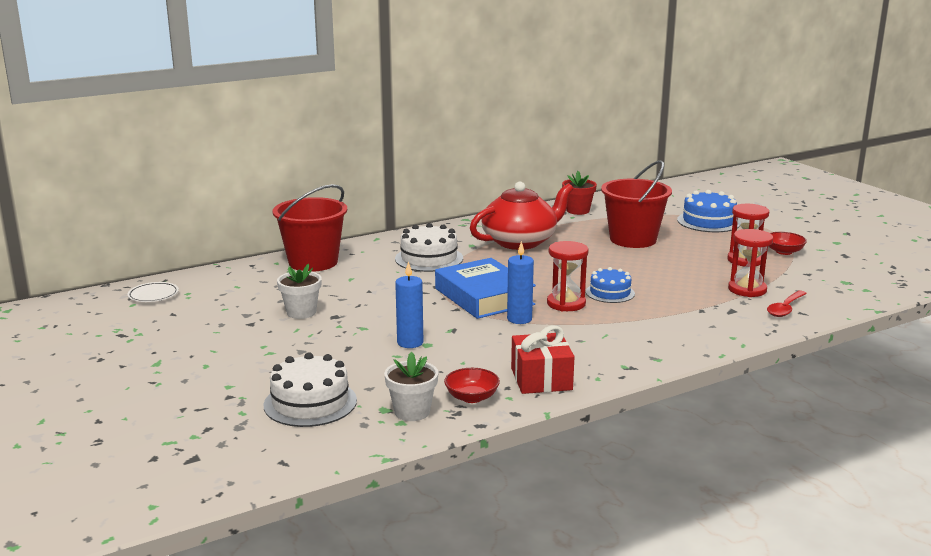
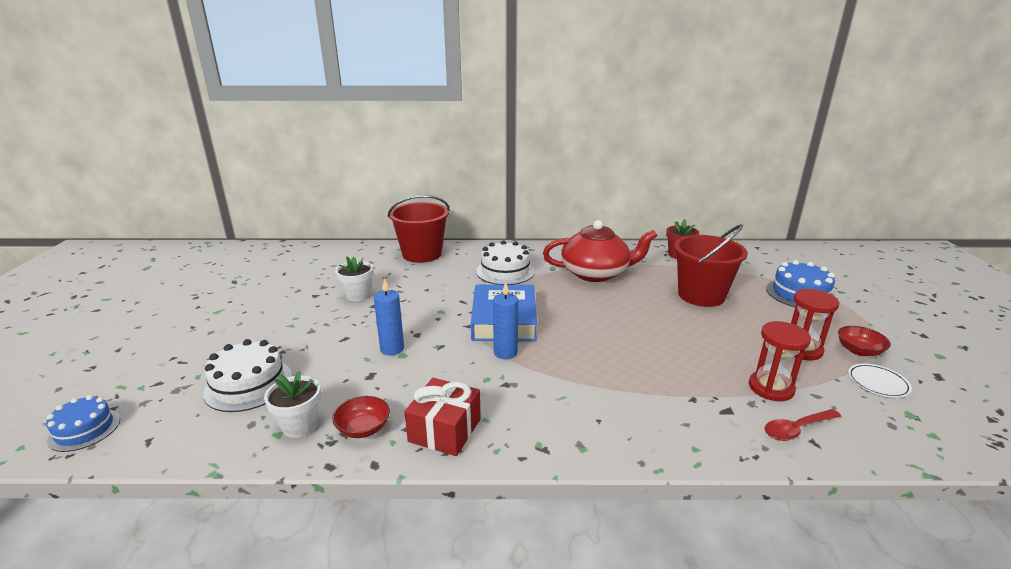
camera: 30 degrees right, 5 degrees up
white plate [127,282,179,302] -> white plate moved to [848,363,912,398]
red hourglass [547,241,589,311] -> none
blue cake [586,267,635,303] -> blue cake moved to [46,395,120,452]

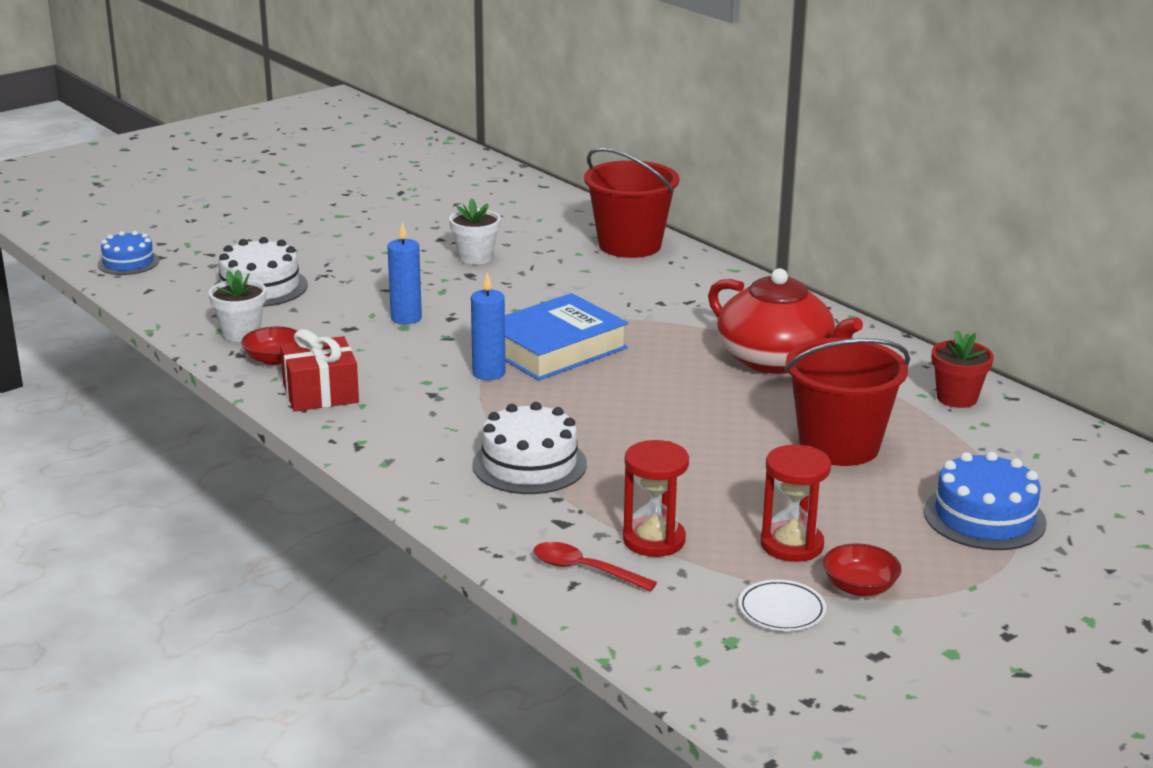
camera: 50 degrees right, 0 degrees up
white cake [476,240,535,285] -> white cake moved to [472,402,587,494]

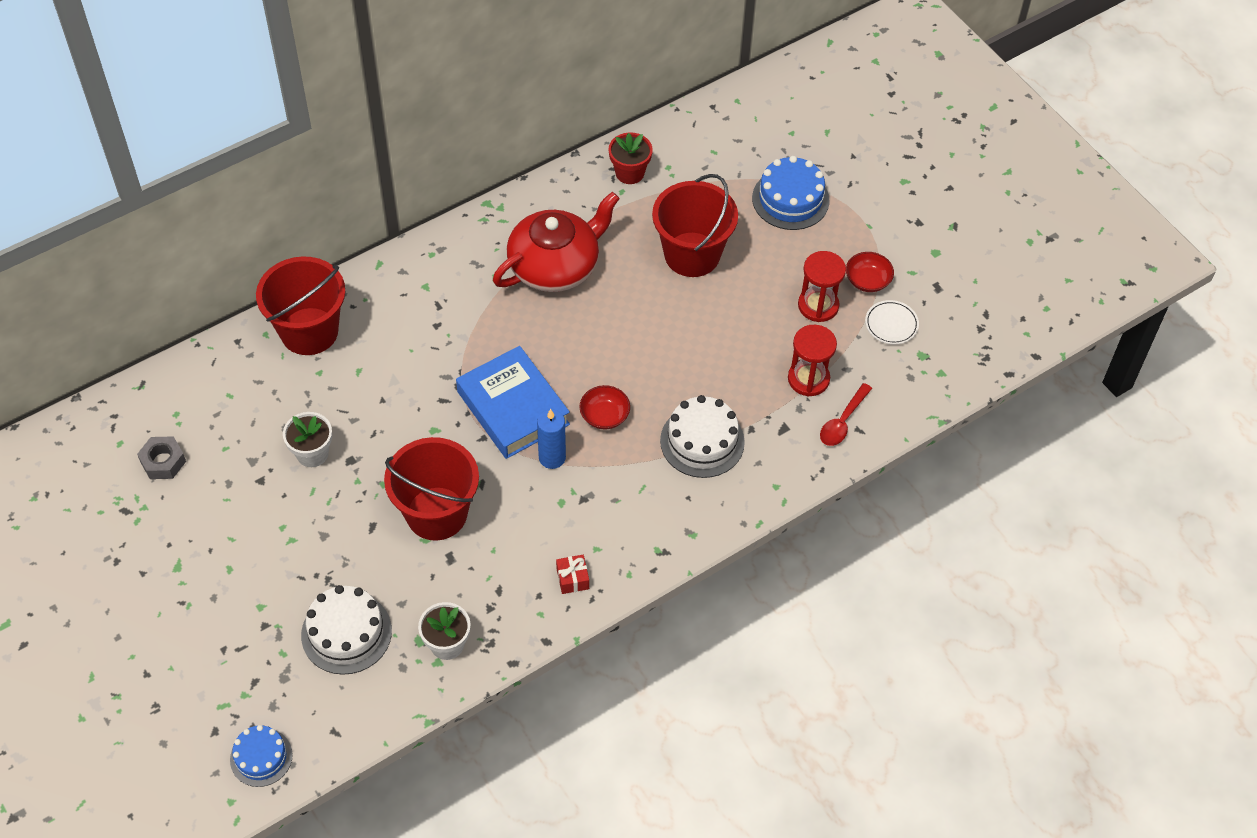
camera: 85 degrees left, 30 degrees up
red bowl [241,326,297,365] -> red bowl moved to [579,385,630,429]
red gift [280,329,359,412] -> red gift [556,555,589,594], size x0.54
blue candle [388,222,422,324] -> red bucket [384,437,479,541]
none -> grey nut [137,436,186,479]

